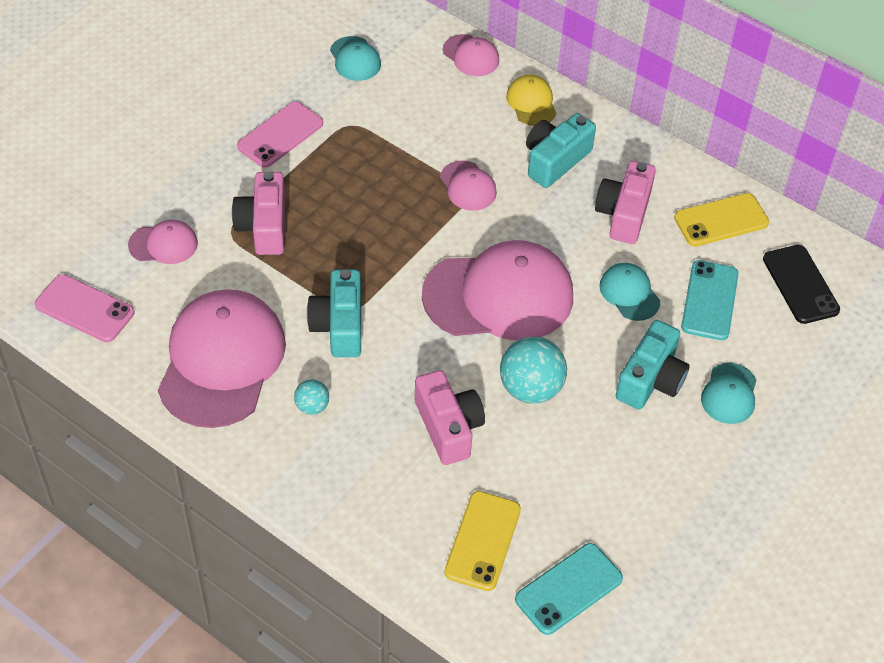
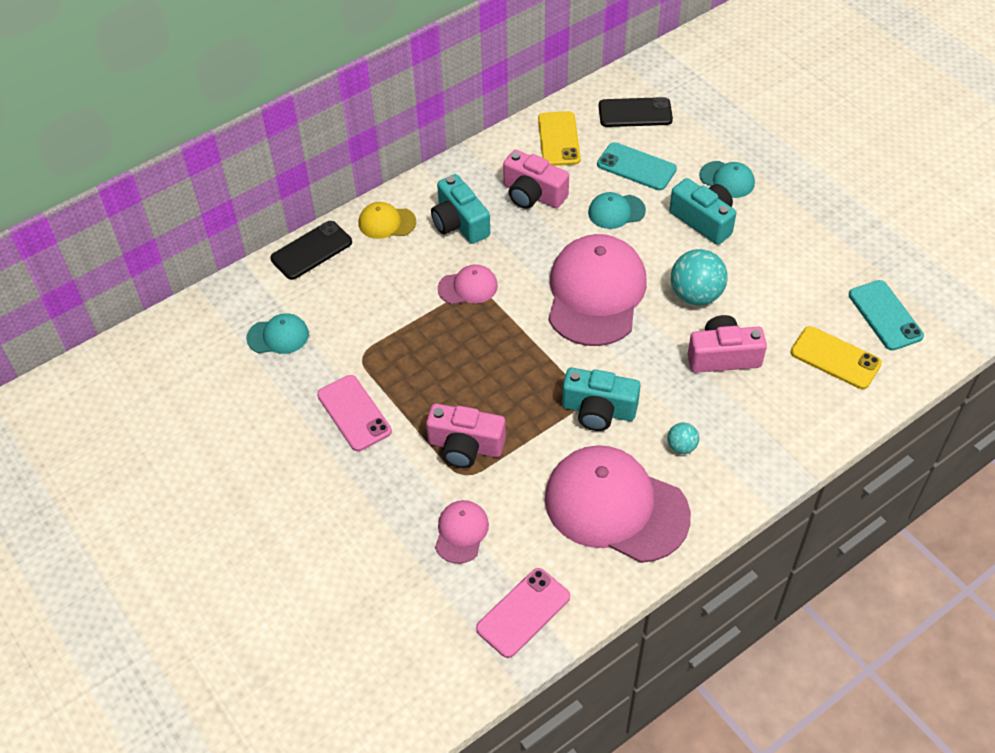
camera: 70 degrees left, 0 degrees up
pink cap [443,34,499,76] -> black phone [270,221,352,280]

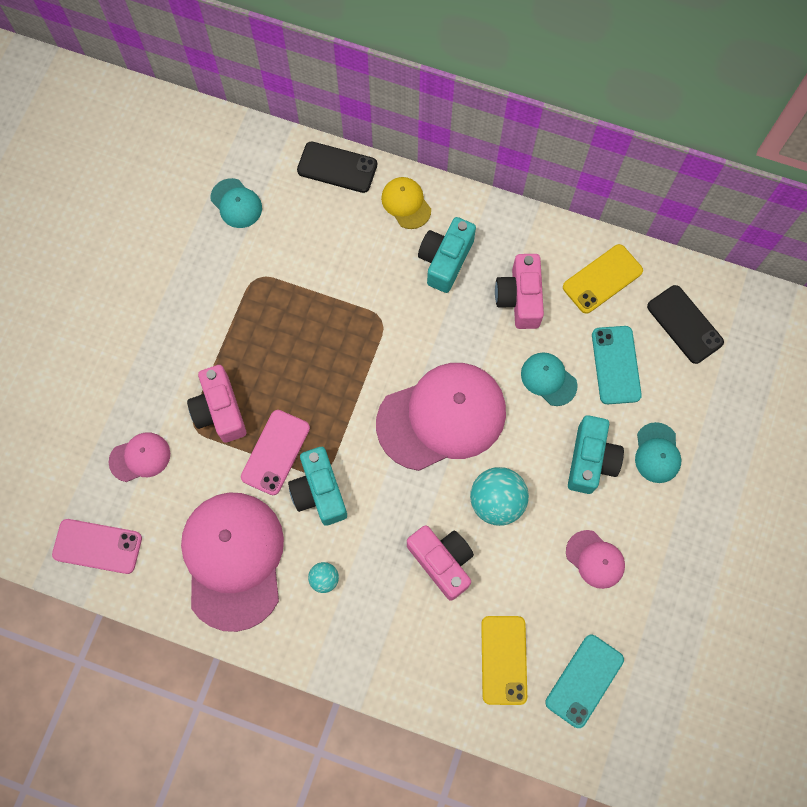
camera: 55 degrees right, 20 degrees up
pink phone [317,375,392,451] -> pink phone moved to [241,410,310,495]
pink cap [438,264,498,305] -> pink cap moved to [566,530,625,589]

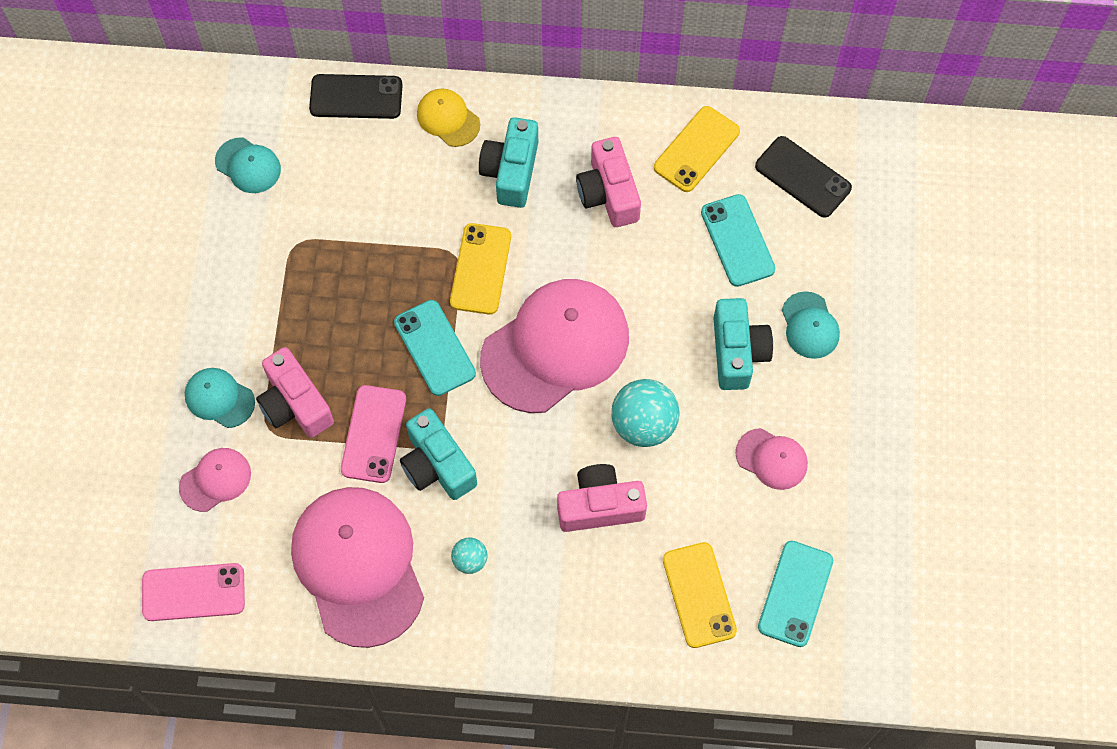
camera: 15 degrees left, 5 degrees down
pink camera [407,525,474,601] -> pink camera turned 45 degrees counterclockwise [557,464,647,532]
turquoise cap [521,352,578,406] -> turquoise cap moved to [185,368,255,428]
none -> turquoise phone [394,300,476,396]
none -> yellow phone [450,223,511,315]

